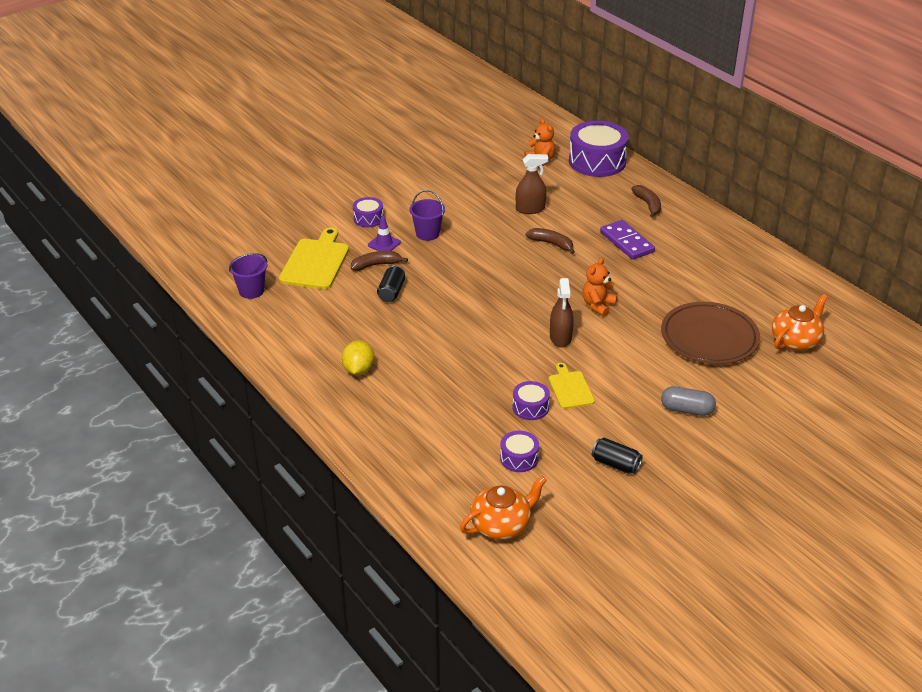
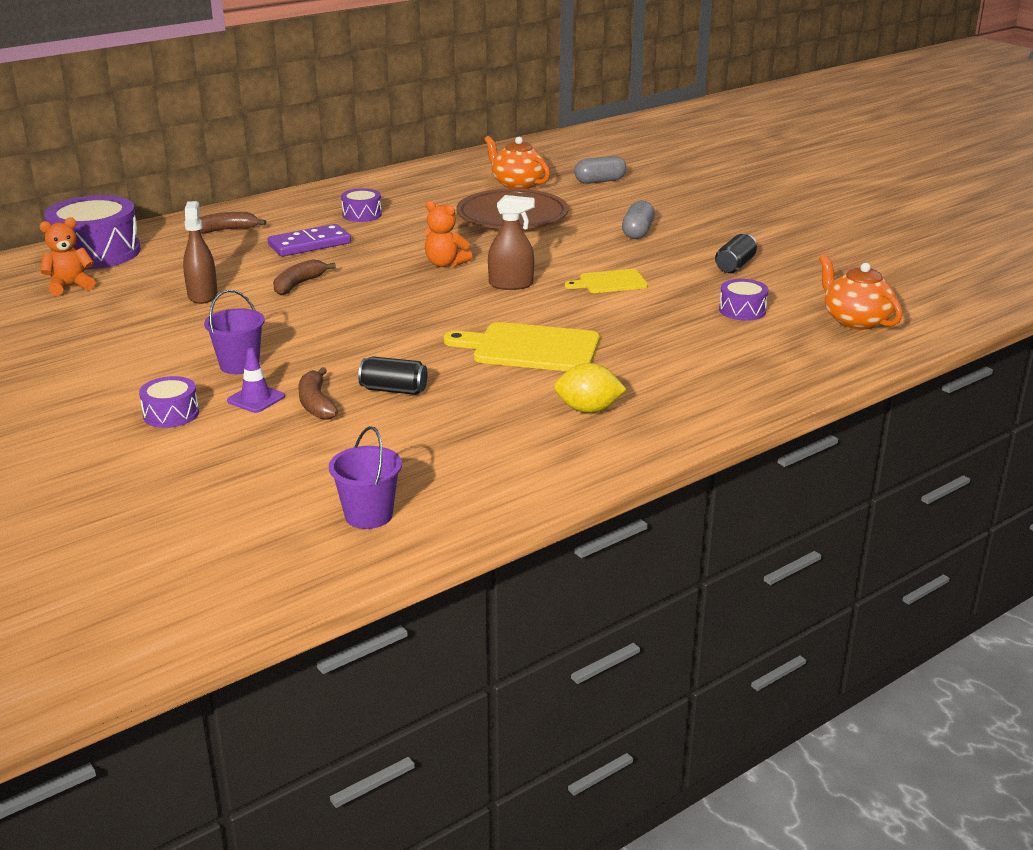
camera: 90 degrees left, 10 degrees down
yellow cutting board [279,228,349,289] -> yellow cutting board moved to [444,322,600,371]
purple drum [512,381,550,420] -> purple drum moved to [341,188,382,222]
none -> grey capsule [574,156,626,184]

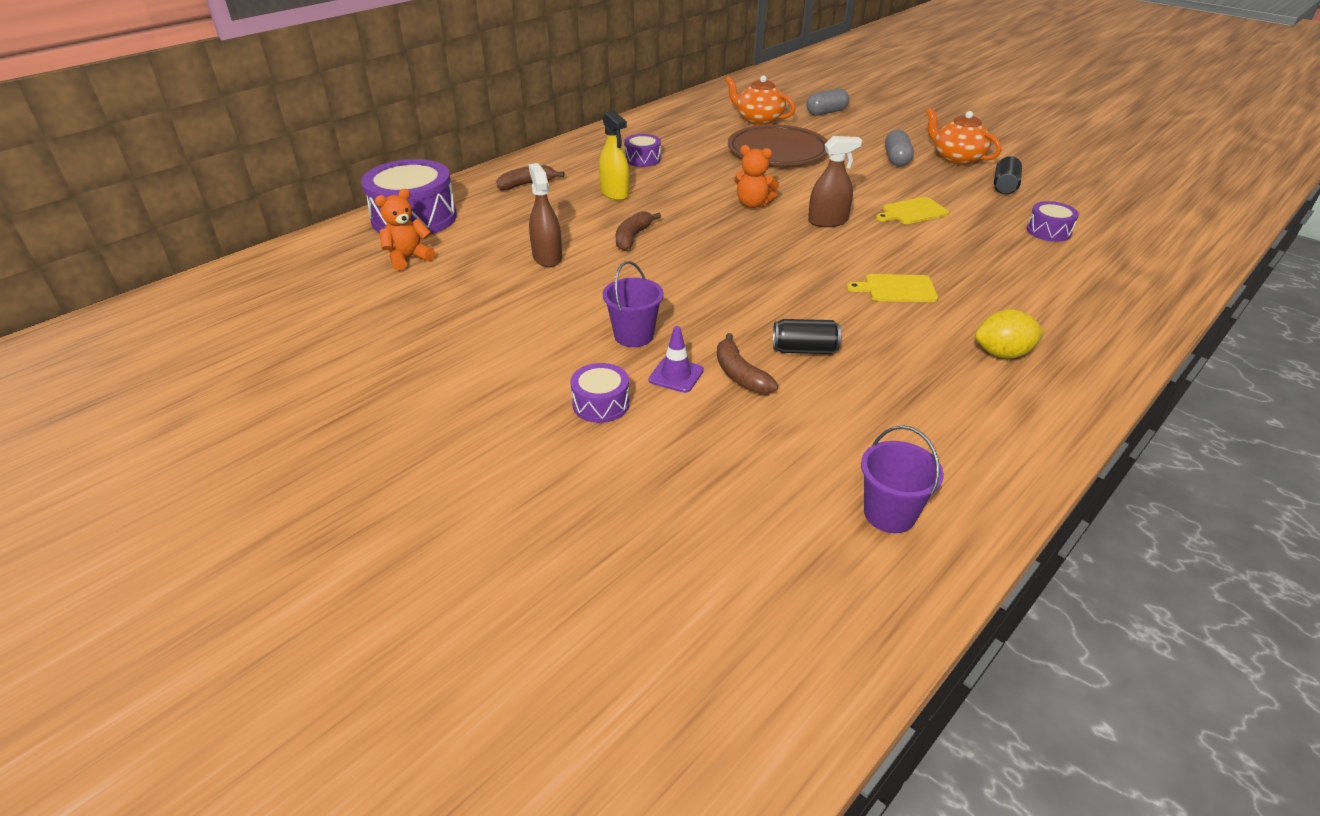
camera: 10 degrees left, 10 degrees up
purple domino [268,224,351,257] -> yellow spray bottle [599,110,630,201]
yellow cutting board [444,322,600,371] -> yellow cutting board [847,274,938,302], size x0.58
orange teapot [819,255,902,330] -> orange teapot moved to [926,108,1001,165]

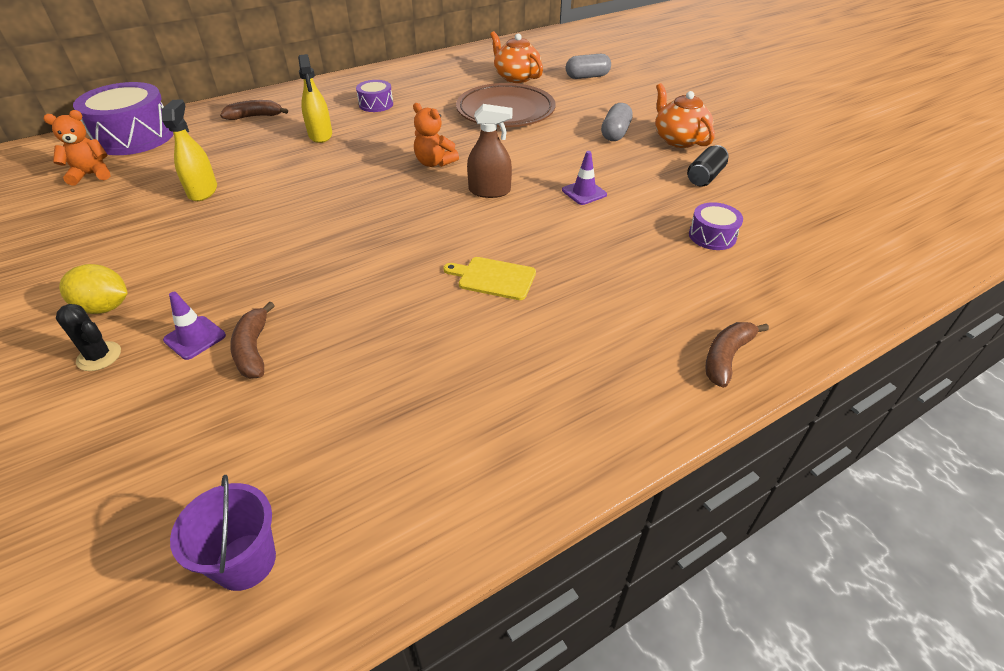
camera: 15 degrees right, 5 degrees up
brown spray bottle [529,163,562,267] -> yellow spray bottle [162,99,217,201]
purple drum [570,363,630,423] -> black cactus [56,304,121,371]
purple bucket [602,261,664,347] -> none
brown banana [616,211,661,251] -> brown banana moved to [705,322,769,388]
black can [773,319,841,354] -> none
yellow cutting board [876,197,949,224] -> purple traffic cone [562,151,607,205]
yellow lemon [975,309,1045,359] -> yellow lemon moved to [59,264,128,314]

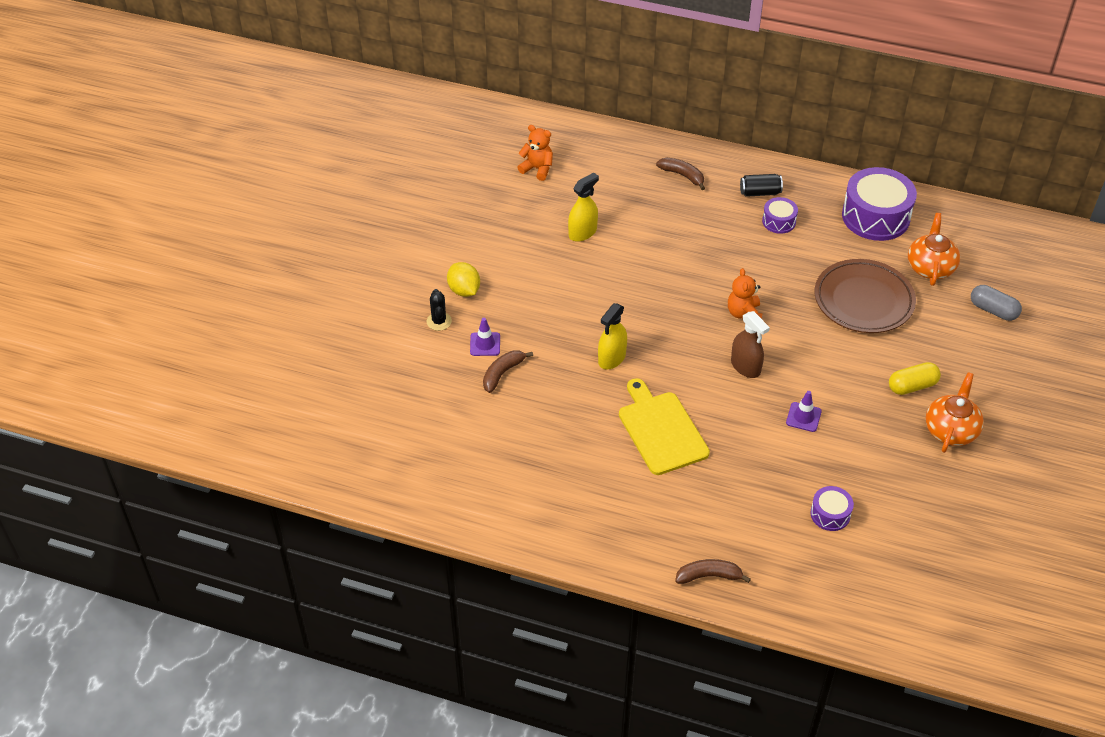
camera: 50 degrees right, 5 degrees up
purple drum [73,82,174,155] -> purple drum moved to [842,167,917,241]
purple bucket [170,475,276,591] -> none
yellow spray bottle [298,54,332,143] -> yellow spray bottle moved to [598,303,627,370]
yellow cutting board [443,257,536,300] -> yellow cutting board [619,378,710,475], size x1.71
grey capsule [601,103,633,141] -> yellow capsule [889,362,941,395]
black can [687,145,728,187] -> black can moved to [740,174,783,197]

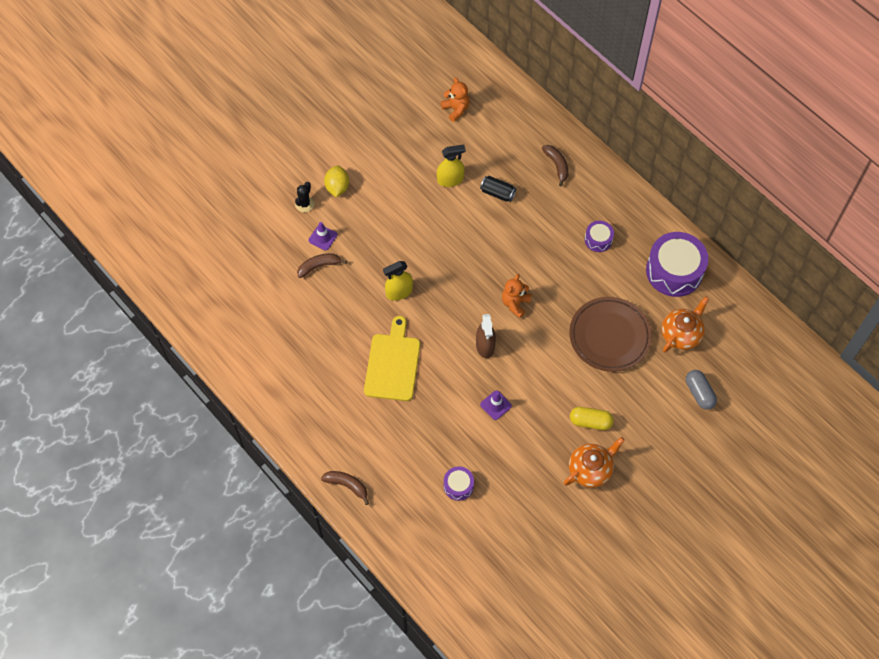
camera: 30 degrees right, 15 degrees up
black can [740,174,783,197] -> black can moved to [480,176,516,202]

